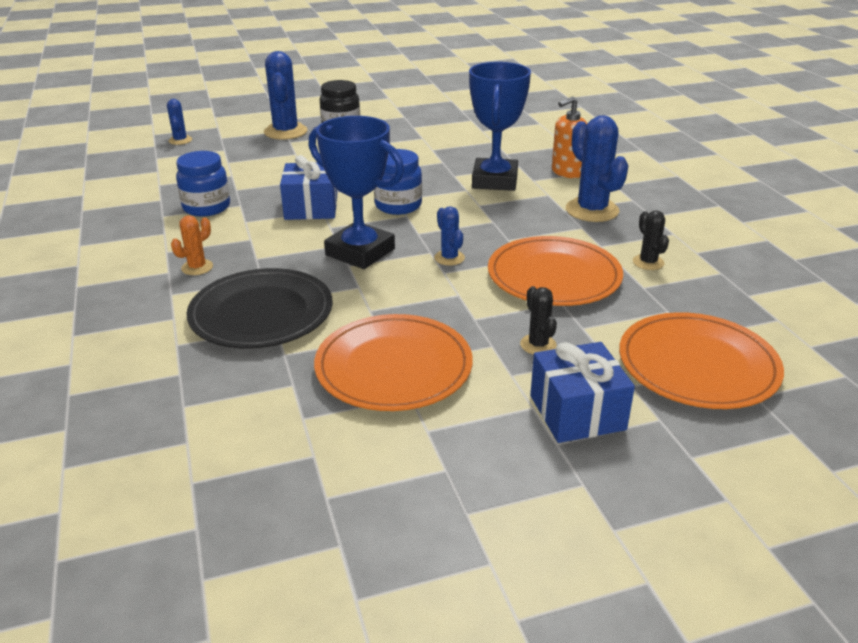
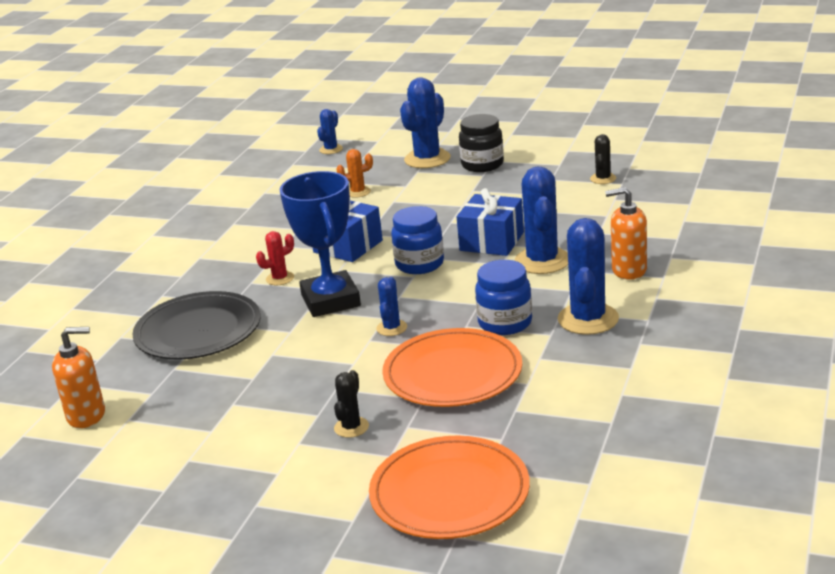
camera: 40 degrees right, 5 degrees down
orange cactus [171,215,213,275] -> orange cactus moved to [336,149,373,198]
blue jar [176,151,230,217] -> blue jar moved to [475,260,532,335]
orange plate [314,314,473,411] -> none
blue trophy [469,62,531,191] -> blue cactus [515,166,568,274]
blue gift [530,342,635,443] -> blue gift moved to [457,188,524,256]
black cactus [633,210,669,270] -> black cactus moved to [590,134,616,184]
none -> orange soap dispenser [52,327,105,428]
none -> red cactus [256,231,294,285]

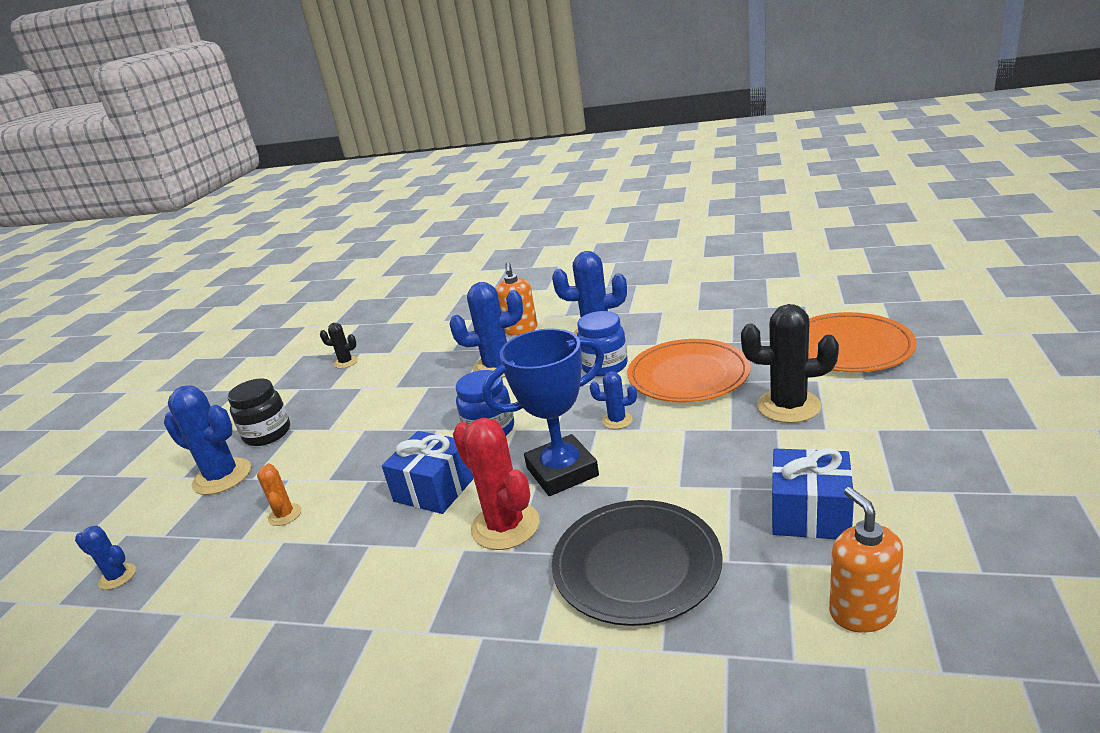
camera: 95 degrees left, 0 degrees up
red cactus [256,231,294,285] -> red cactus [453,418,539,550], size x1.91
black cactus [334,370,369,438] -> black cactus [741,304,839,423], size x1.91
blue gift [457,188,524,256] -> blue gift moved to [772,448,854,539]

